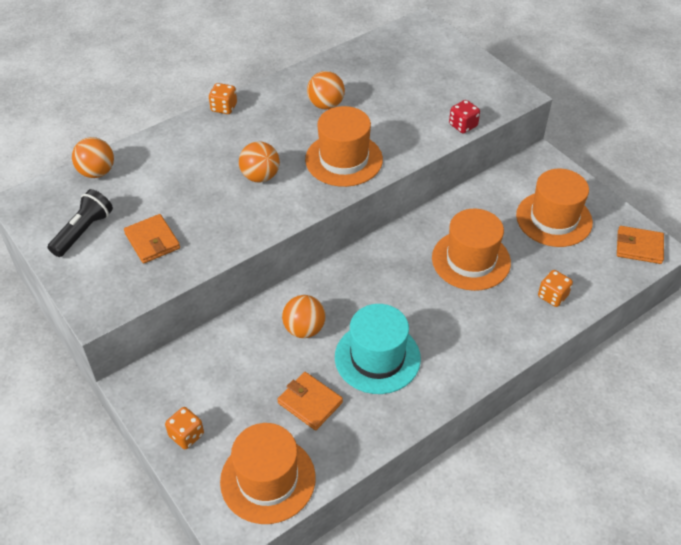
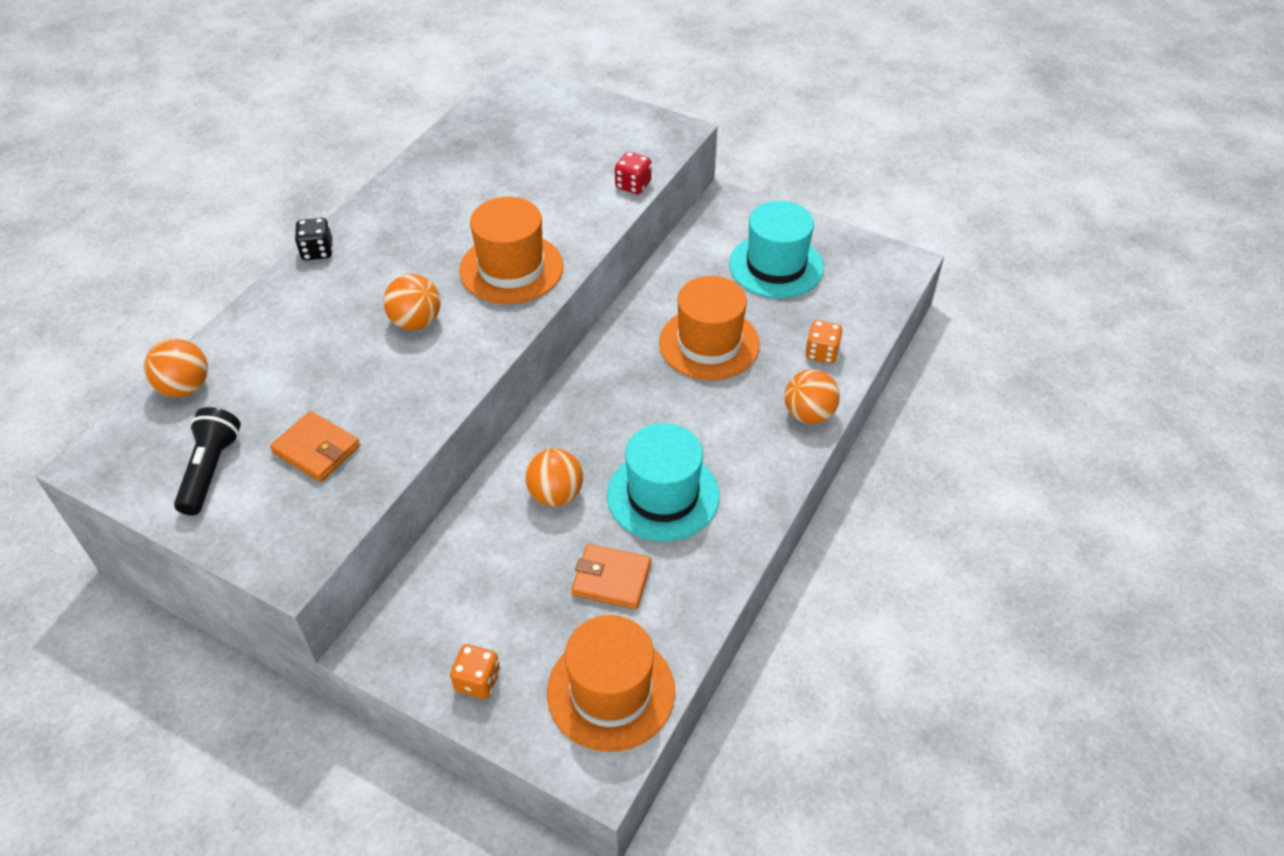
camera: 25 degrees left, 0 degrees up
orange dice [209,83,237,114] -> black dice [295,218,333,260]
orange ball [307,71,345,110] -> orange ball moved to [784,369,840,424]
orange hat [516,169,593,247] -> turquoise hat [729,201,824,298]
orange wallet [617,226,664,264] -> none

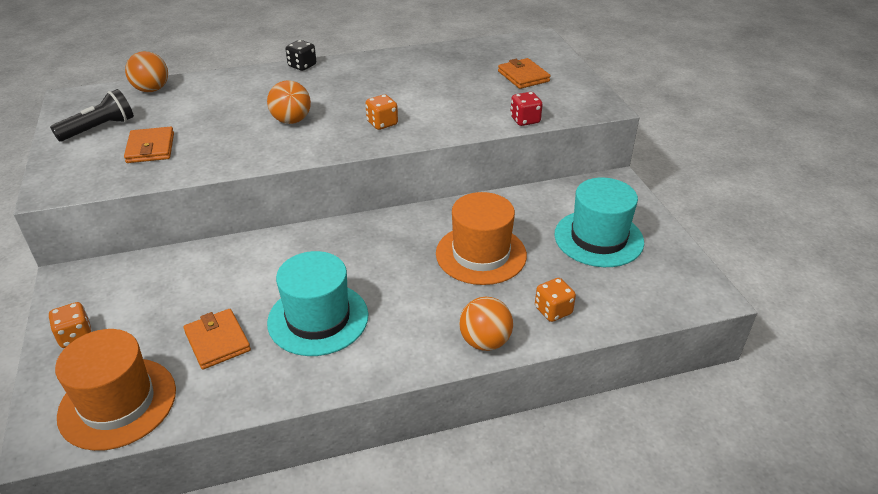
camera: 45 degrees right, 10 degrees down
orange hat [459,197,564,304] -> orange dice [365,94,398,130]
orange ball [525,448,583,507] -> none
none -> orange wallet [498,58,551,89]

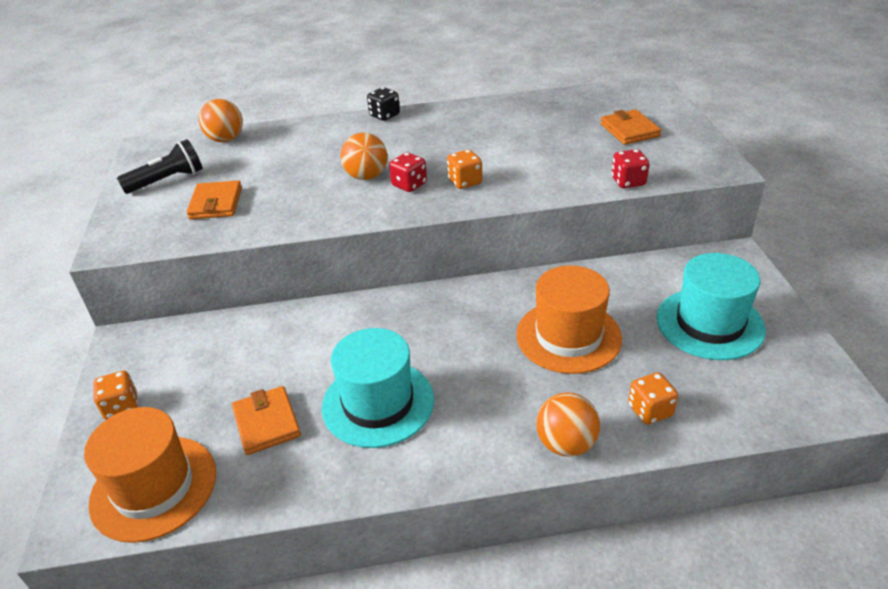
camera: 10 degrees right, 0 degrees up
none -> red dice [389,152,427,192]

